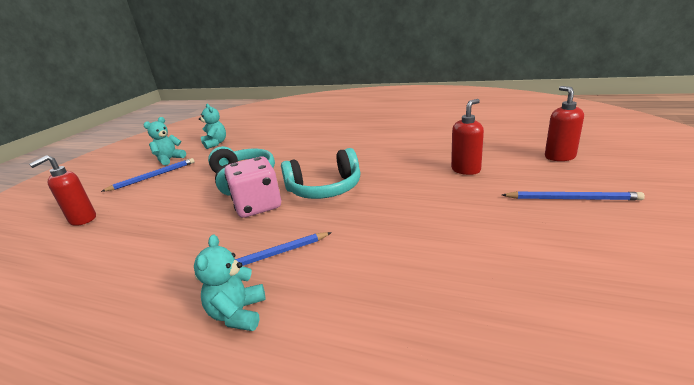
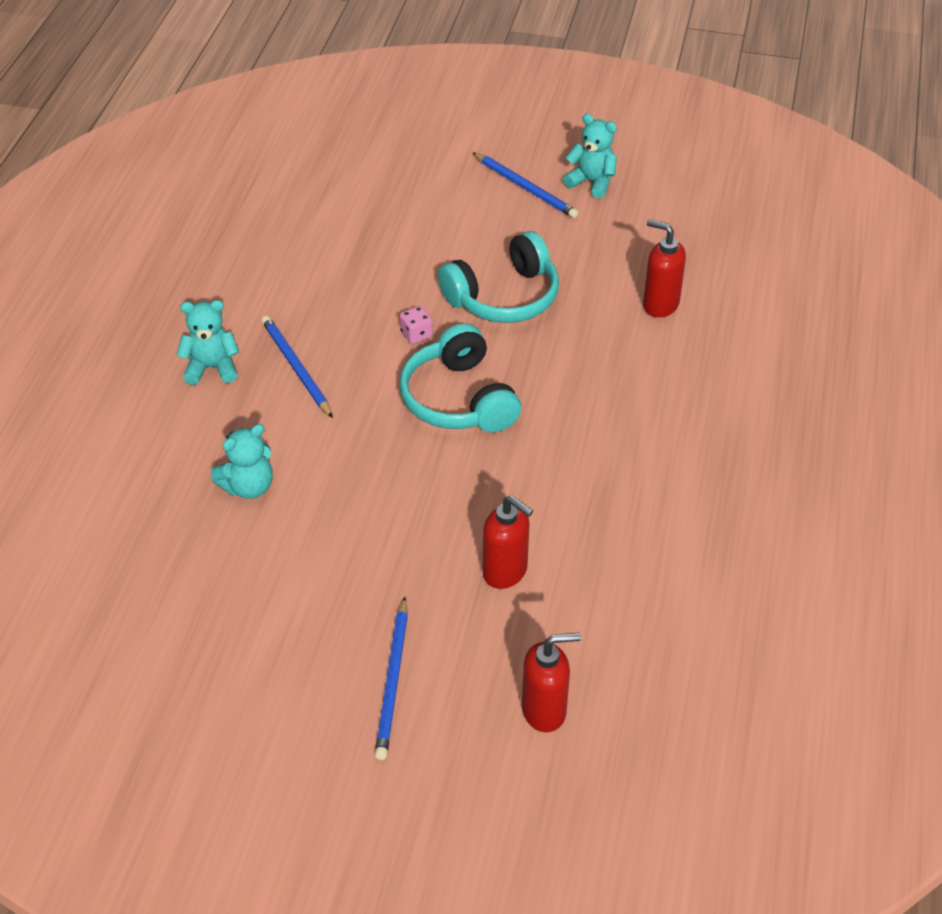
camera: 80 degrees right, 20 degrees up
red soap dispenser [29,155,96,226] -> red soap dispenser moved to [643,219,686,317]
turquoise teddy bear [199,104,226,149] -> turquoise teddy bear moved to [211,424,273,499]
pink dice [225,157,281,218] -> pink dice [400,306,433,344], size x0.42

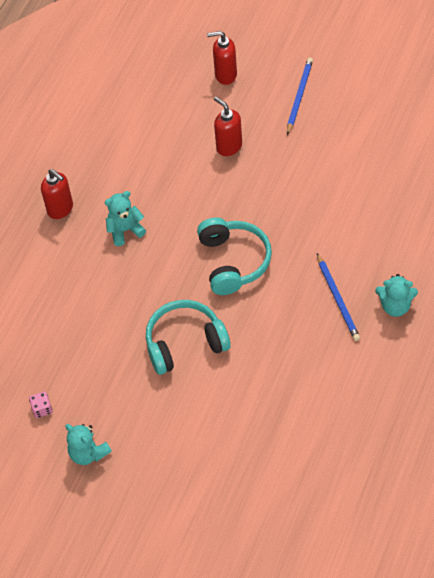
camera: 165 degrees left, 10 degrees up
turquoise teddy bear [211,424,273,499] -> turquoise teddy bear moved to [105,191,146,246]
pink dice [400,306,433,344] -> pink dice moved to [29,392,53,418]
blue pencil [472,152,578,218] -> none
red soap dispenser [643,219,686,317] -> red soap dispenser moved to [41,169,73,219]

